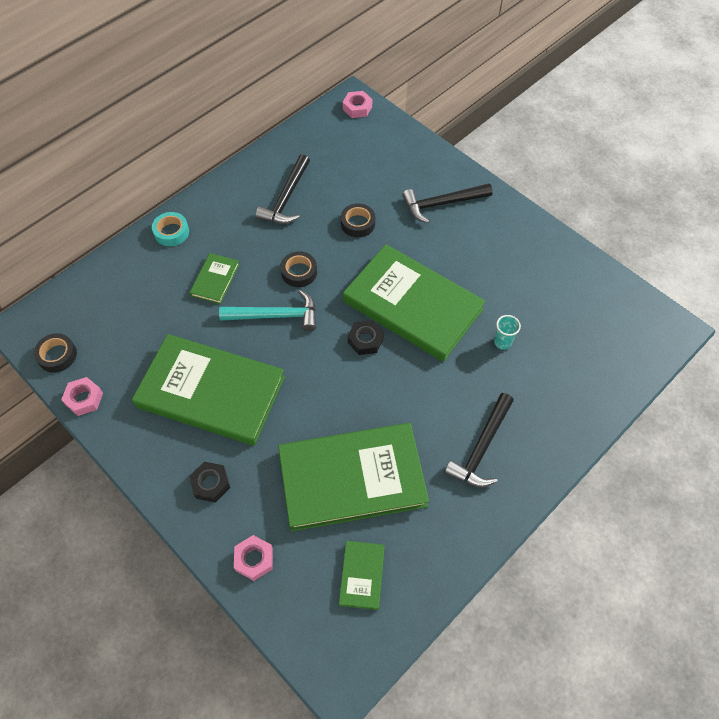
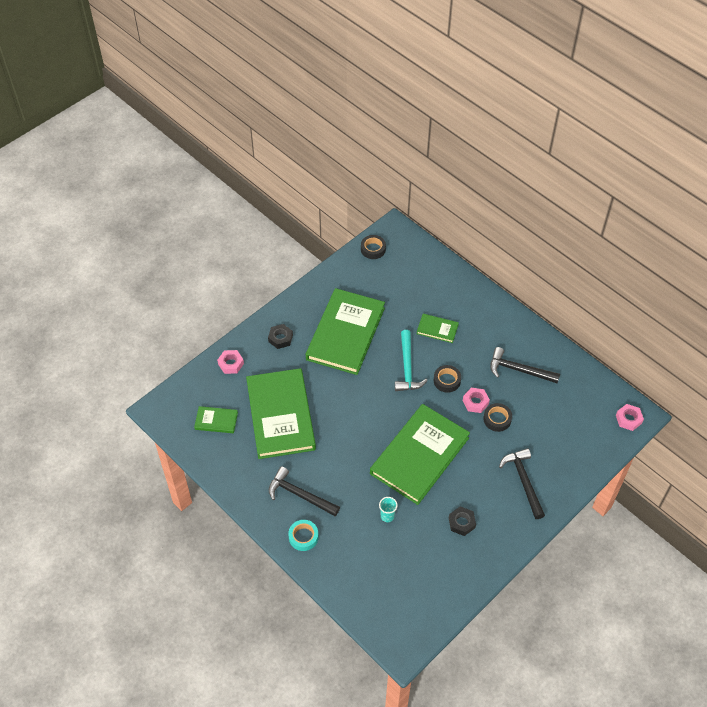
camera: 90 degrees right, 5 degrees down
pink nut [61,377,103,416] -> pink nut moved to [463,388,490,413]
turquoise tape [152,212,189,246] -> turquoise tape moved to [288,520,319,551]
black nut [348,320,384,355] -> black nut moved to [449,506,476,536]

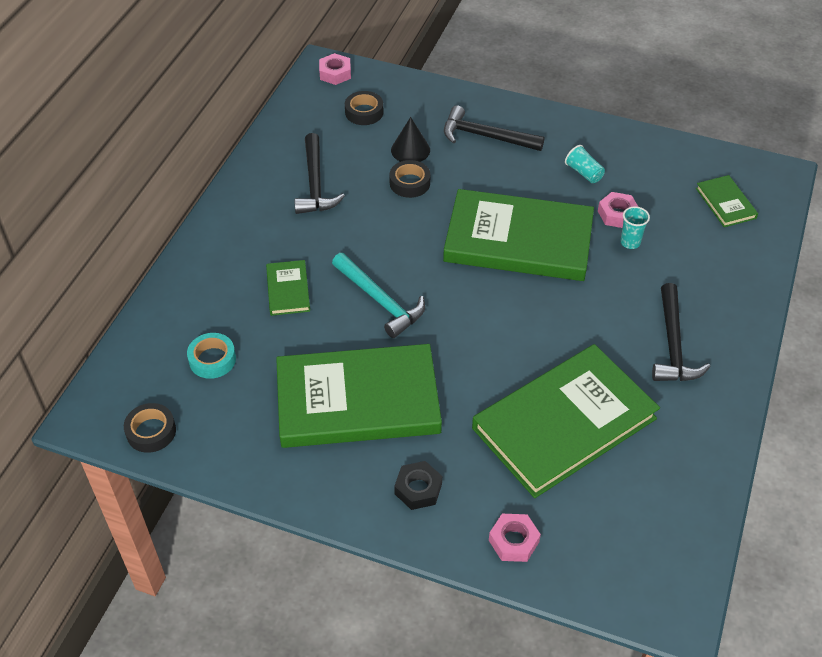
camera: 115 degrees left, 5 degrees down
green book [194,406,238,433] -> green book moved to [696,175,758,227]
turquoise tape [288,520,319,551] -> turquoise tape moved to [187,333,236,379]
turquoise hammer [395,330,428,391] -> turquoise hammer turned 75 degrees clockwise [332,253,425,338]
black tape [434,365,461,393] -> black tape moved to [345,91,383,125]
black nut [449,506,476,536] -> turquoise cup [565,145,605,183]
pink nut [463,388,490,413] -> pink nut moved to [598,192,638,228]
black hammer [499,448,545,519] -> black hammer turned 60 degrees clockwise [444,105,545,151]
none -> black cone [391,117,430,162]

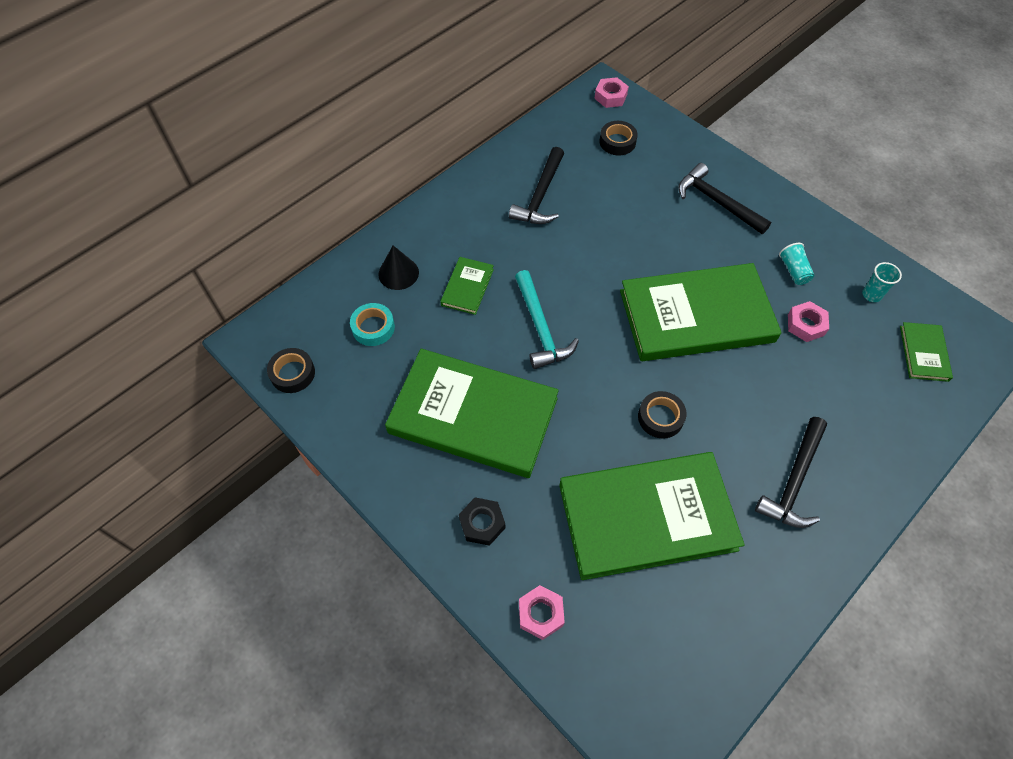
camera: 25 degrees right, 10 degrees up
black tape [389,160,430,198] -> black tape moved to [638,391,686,439]
black cone [391,117,430,162] -> black cone moved to [379,246,419,290]
green book [443,189,594,281] -> green book turned 45 degrees counterclockwise [620,263,782,361]
turquoise cup [621,206,650,249] -> turquoise cup moved to [862,262,902,302]

